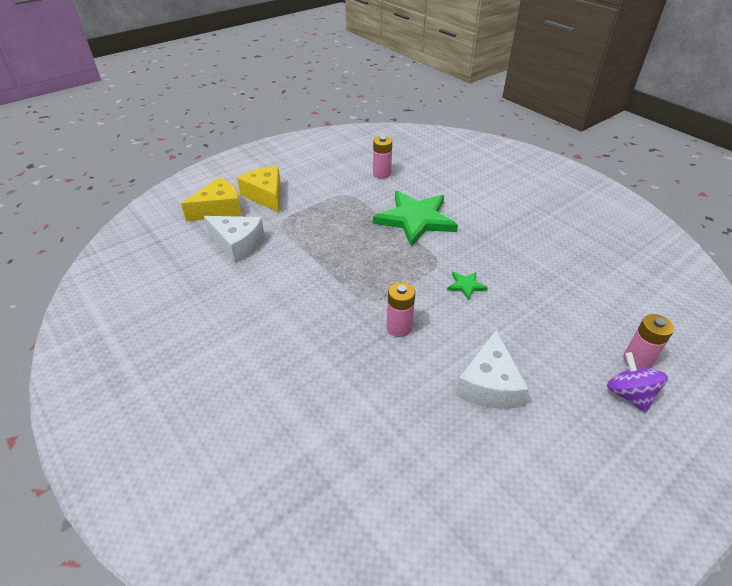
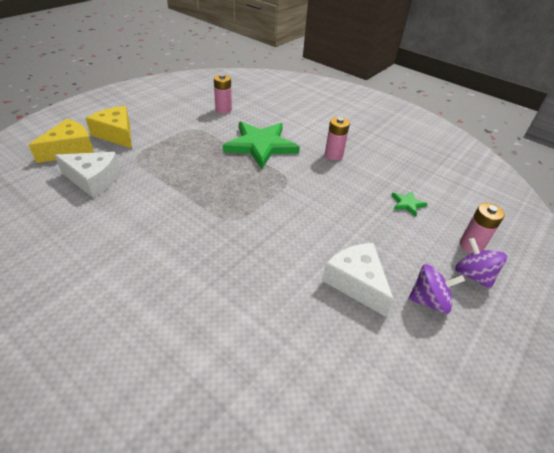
camera: 15 degrees left, 0 degrees up
pink battery [387,282,415,337] -> pink battery moved to [325,117,350,160]
green star [447,272,488,300] -> green star moved to [391,191,427,217]
white cheese [456,330,529,409] -> white cheese turned 150 degrees clockwise [322,243,394,317]
none -> purple spinning top [408,264,465,314]

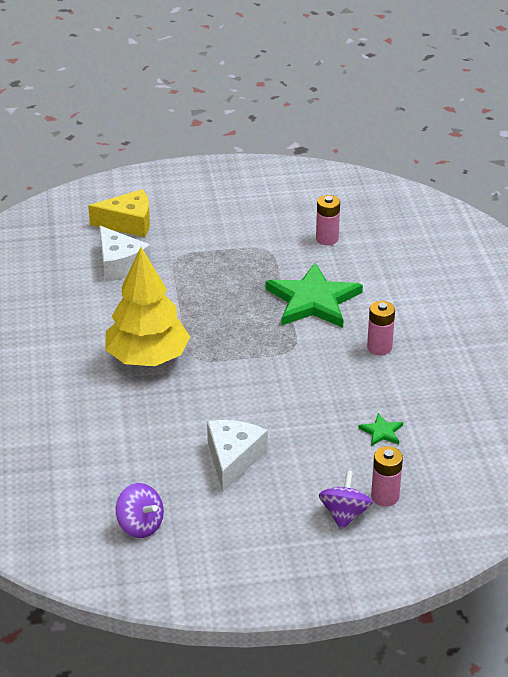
camera: 45 degrees right, 5 degrees down
yellow cheese [86,106,132,148] -> none
purple spinning top [408,264,465,314] -> purple spinning top moved to [116,483,164,538]
none -> yellow tree [105,247,190,366]

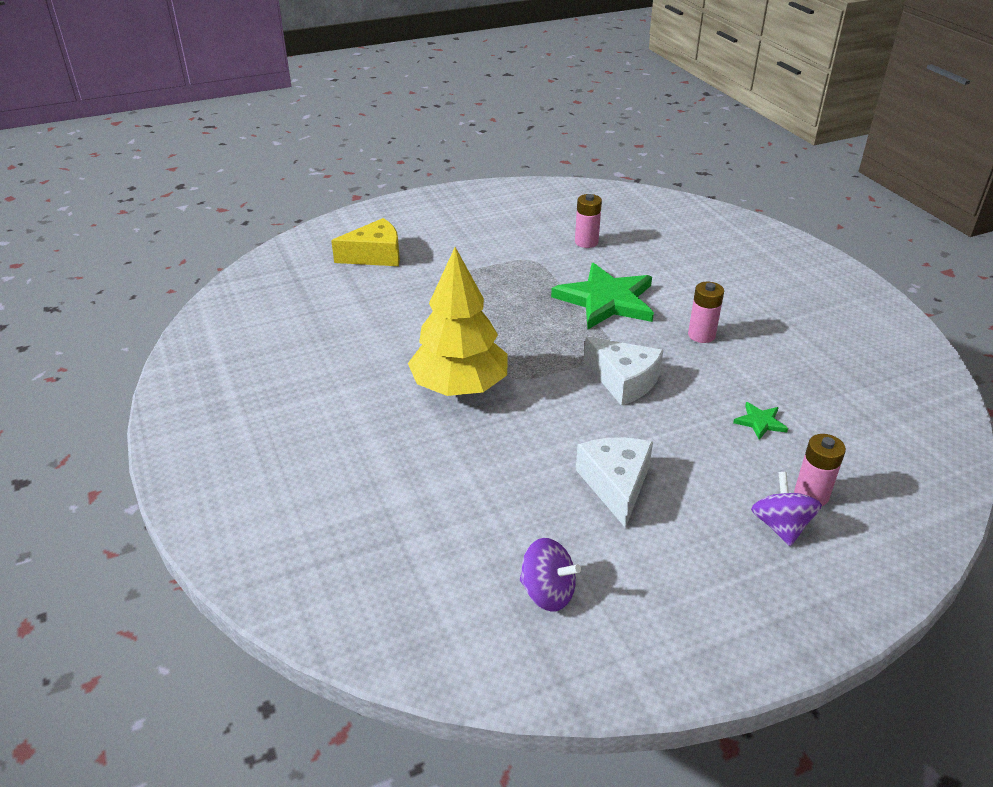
camera: 15 degrees left, 0 degrees up
white cheese [100,226,151,282] -> white cheese moved to [584,336,663,406]

